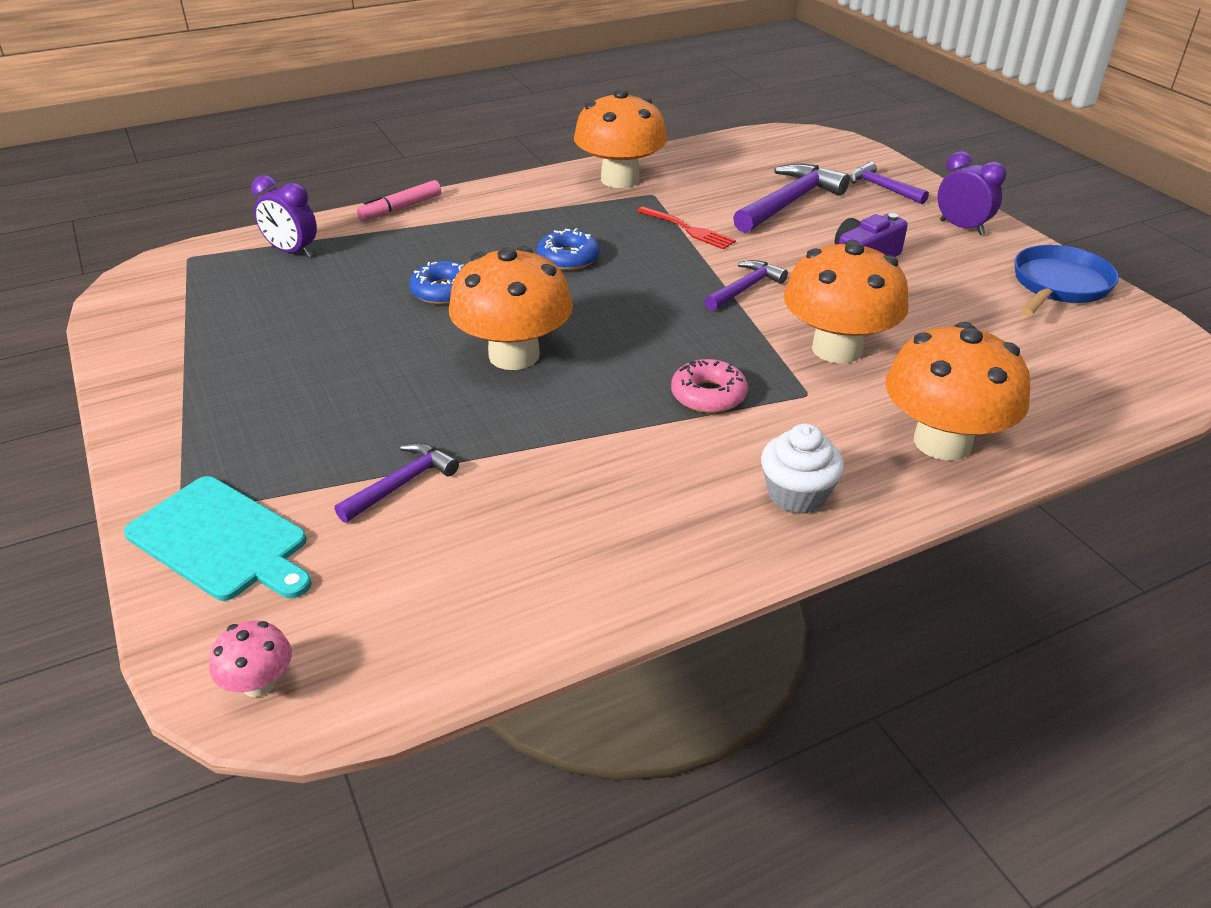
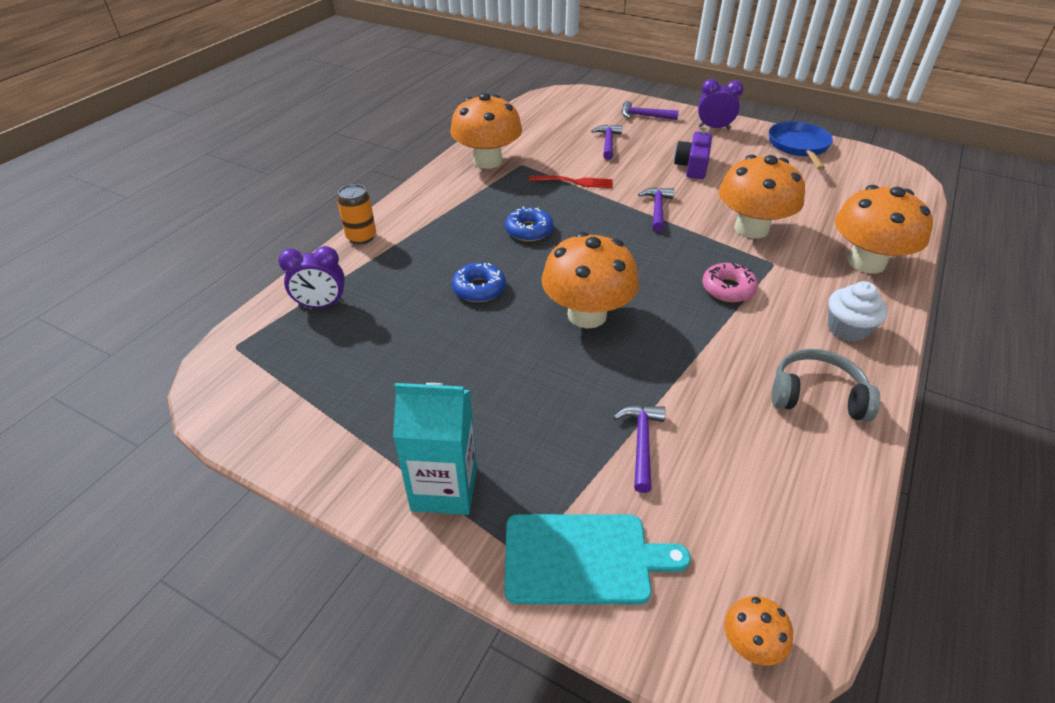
camera: 35 degrees left, 5 degrees up
pink mushroom [209,621,292,697] -> orange mushroom [724,596,793,666]
pink marker [357,180,441,221] -> orange can [337,184,376,244]
purple hammer [733,164,850,233] -> purple hammer [591,125,622,160], size x0.59
none -> turquoise carton [393,383,477,515]
none -> grey headphones [772,349,880,422]

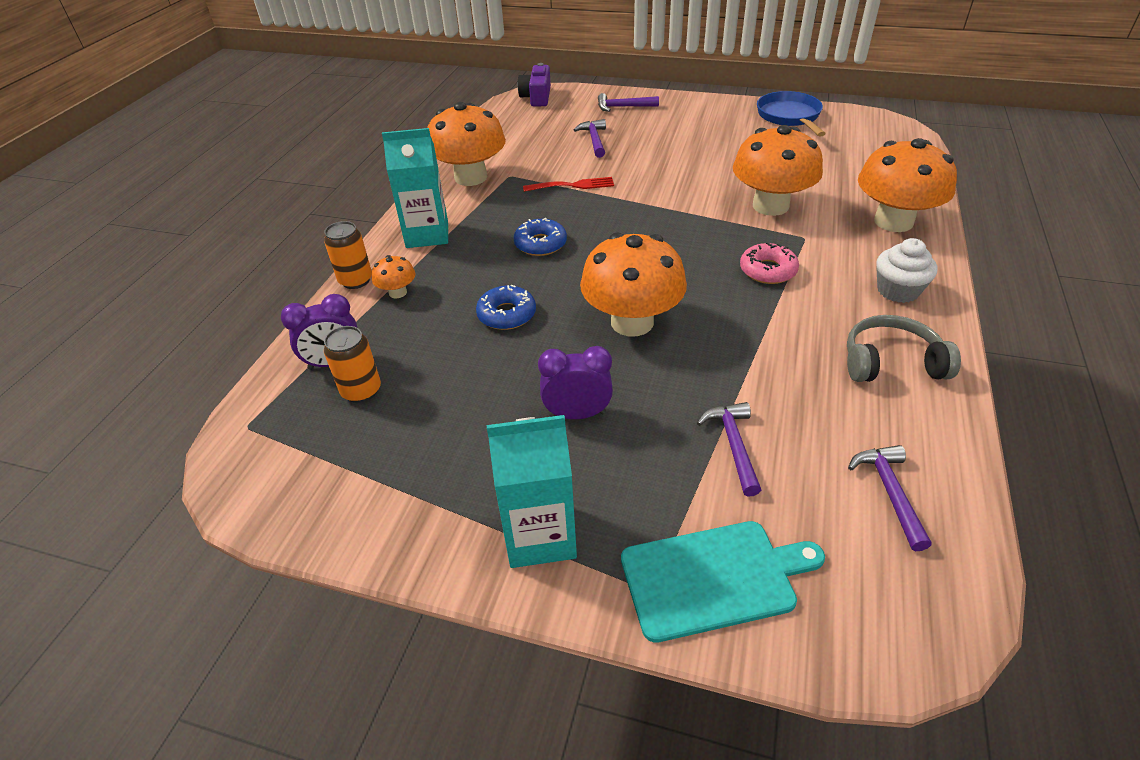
camera: 10 degrees left, 0 degrees up
purple hammer [638,187,674,232] -> purple hammer moved to [848,445,931,551]
purple camera [674,130,712,179] -> purple camera moved to [518,63,551,107]
purple clock [698,79,743,130] -> purple clock moved to [538,346,613,419]
orange mushroom [724,596,793,666] -> orange mushroom moved to [372,255,415,299]
none -> orange can [324,326,381,403]
none -> turquoise carton [382,128,448,248]

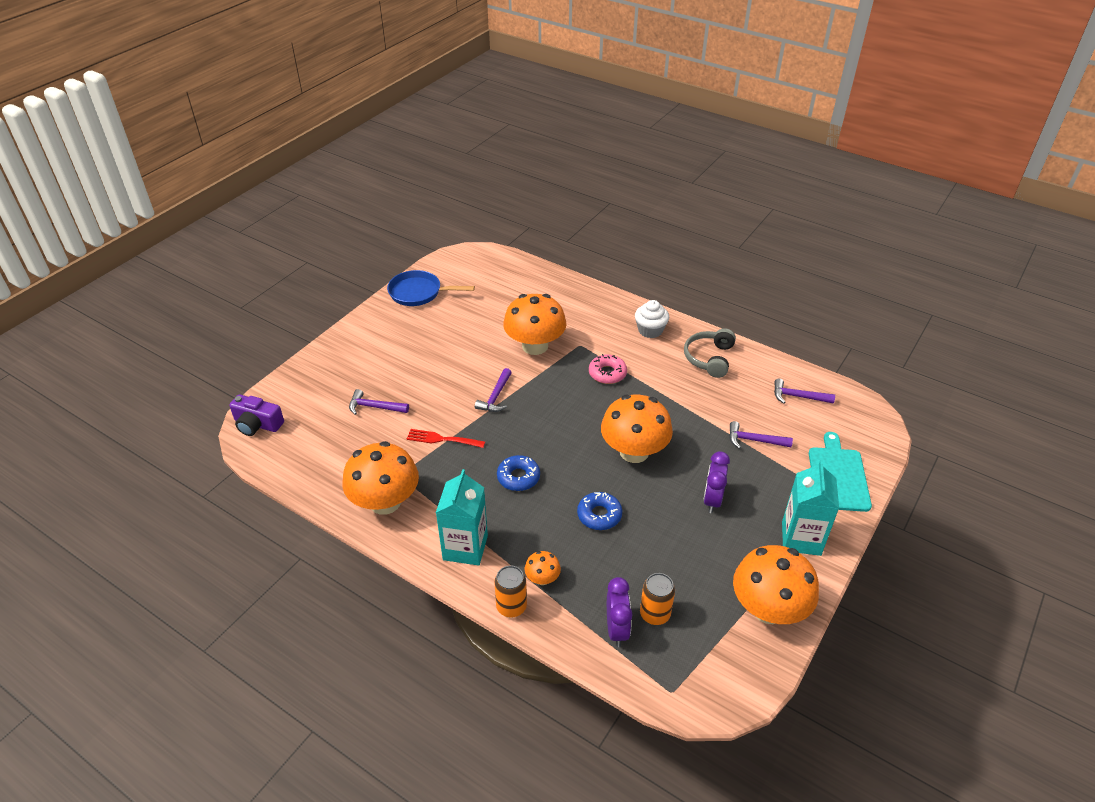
camera: 75 degrees left, 0 degrees up
red fork [523,177,614,192] -> red fork turned 90 degrees counterclockwise [407,429,485,448]
purple hammer [598,93,659,112] -> purple hammer moved to [475,368,512,412]
orange mushroom [858,138,957,232] -> orange mushroom moved to [733,545,819,624]

